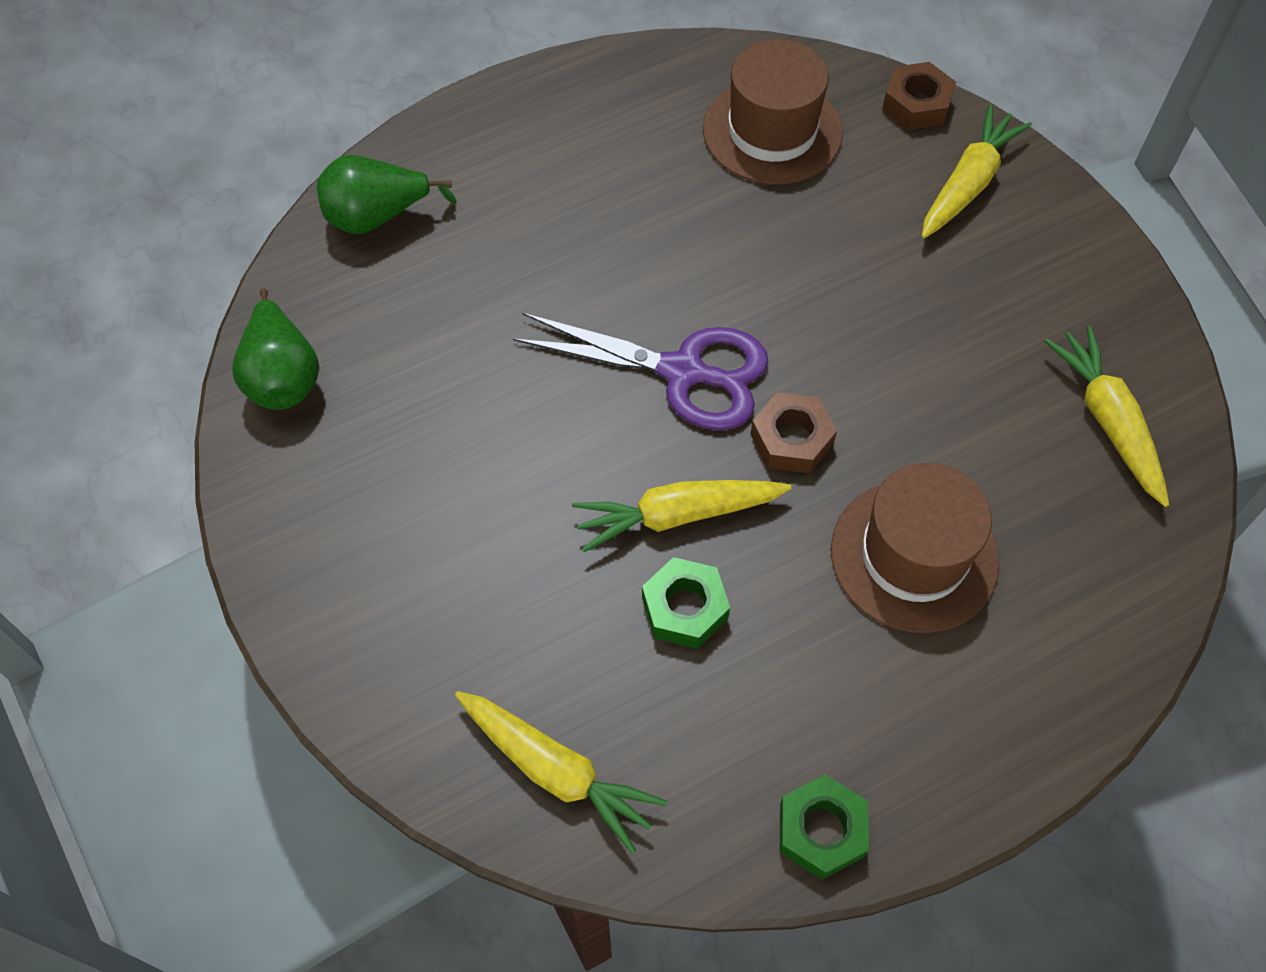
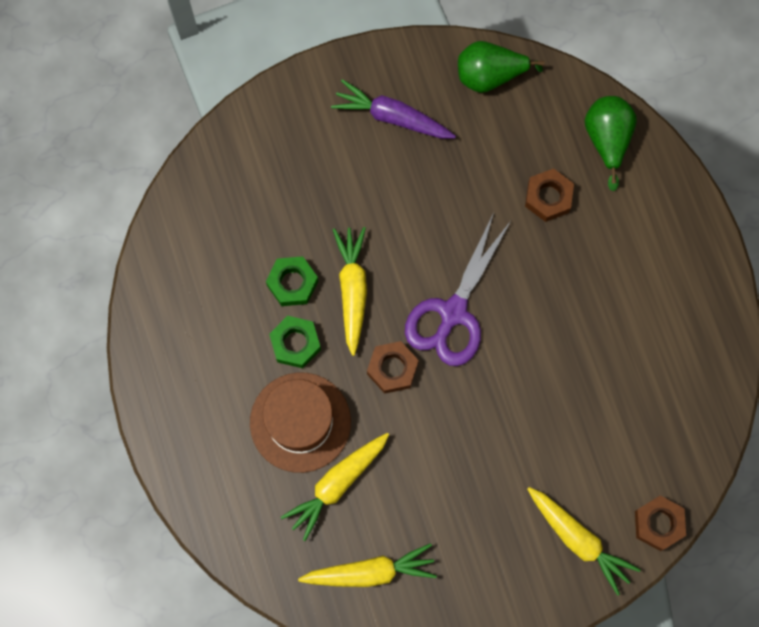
camera: 100 degrees right, 15 degrees up
yellow carrot [455,691,667,853] -> yellow carrot moved to [281,433,389,541]
brown hat [703,39,843,185] -> none
green nut [780,775,869,880] -> green nut moved to [269,316,321,368]
none -> purple carrot [331,79,456,138]
none -> brown nut [525,168,574,222]

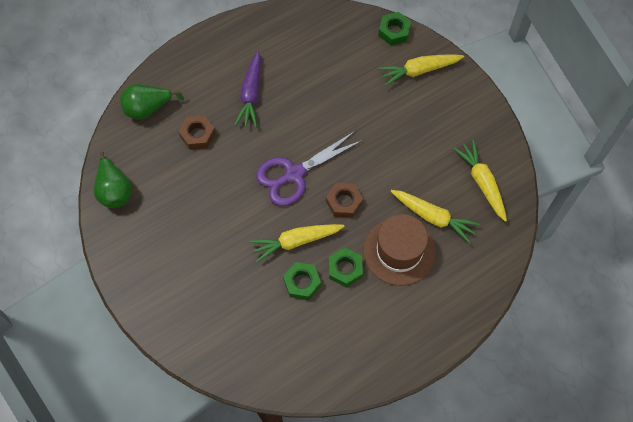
camera: 105 degrees left, 10 degrees down
purple carrot [331,79,456,138] -> purple carrot moved to [235,50,261,128]
purple scissors [405,213,511,366] -> purple scissors turned 135 degrees clockwise [256,131,363,206]
yellow carrot [527,487,641,596] -> yellow carrot turned 135 degrees counterclockwise [378,54,464,86]
brown nut [635,495,686,551] -> green nut [378,12,411,46]

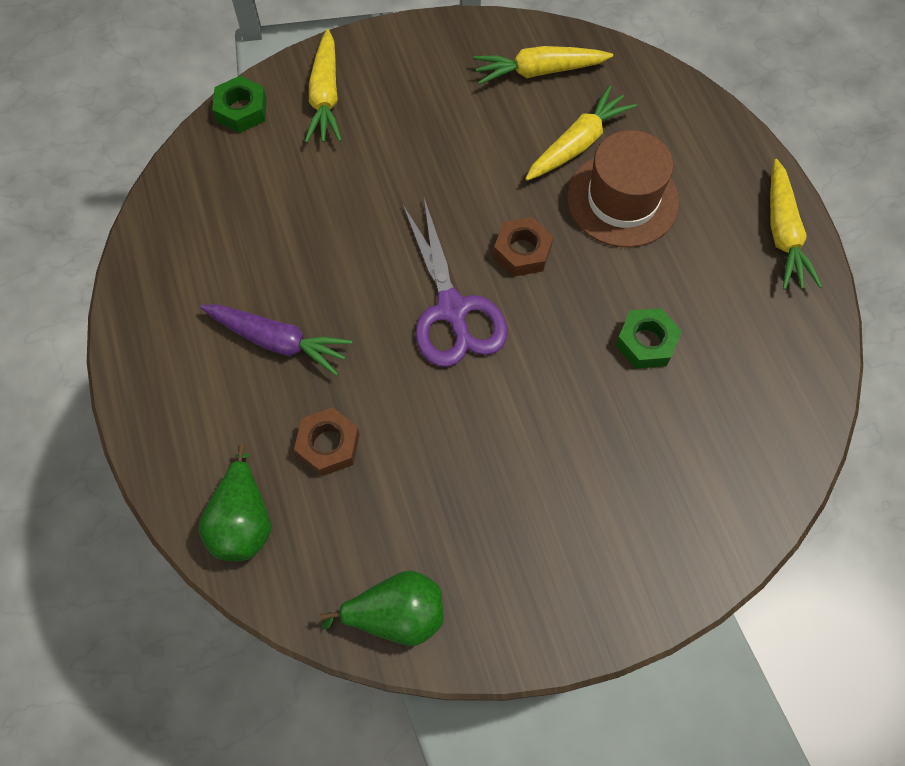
camera: 75 degrees left, 0 degrees up
yellow carrot [250,224,345,262] -> yellow carrot moved to [770,159,822,290]
green nut [329,248,363,287] -> none

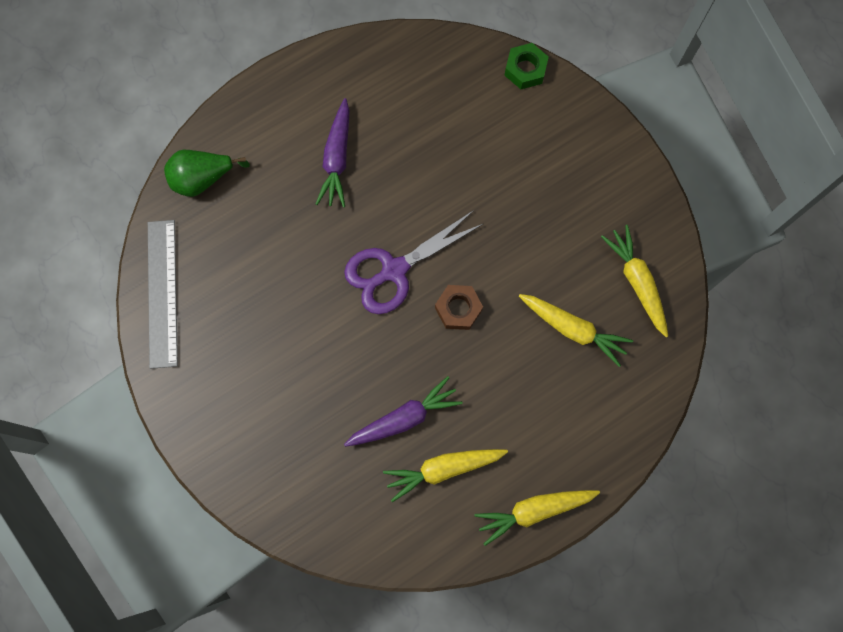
camera: 75 degrees right, 10 degrees up
brown nut [294,407,360,476] -> none
yellow carrot [305,29,342,143] -> yellow carrot moved to [383,449,508,502]
green pear [319,570,444,646] -> grey ruler [148,220,178,369]
brown hat [567,130,679,247] -> none
green nut [616,308,682,369] -> purple carrot [344,376,463,447]

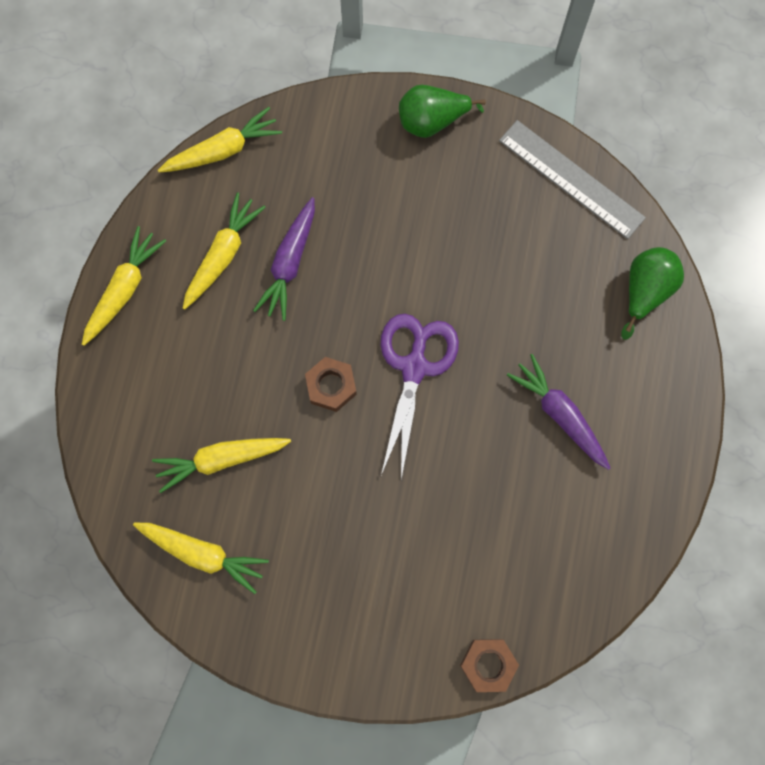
camera: 135 degrees right, 0 degrees up
green nut [504,43,549,89] -> brown nut [460,639,519,692]
none -> yellow carrot [158,107,282,172]
none -> green pear [399,85,486,138]

